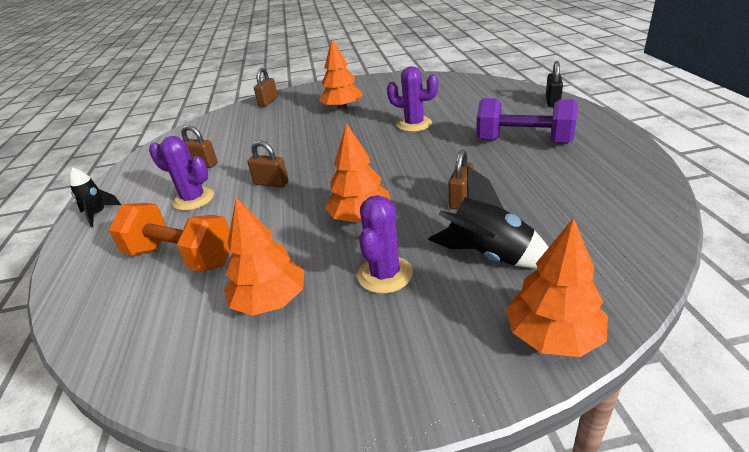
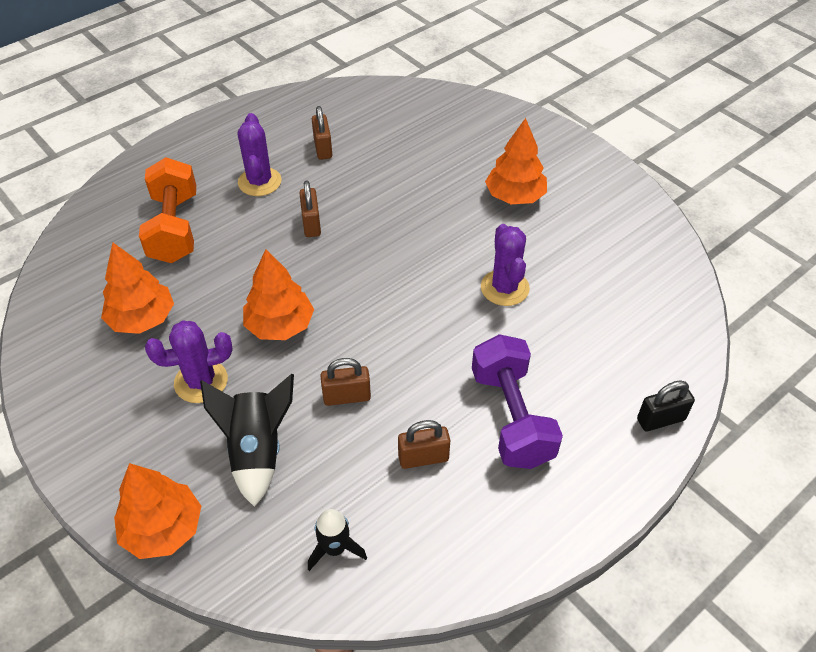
camera: 55 degrees right, 15 degrees up
black rocket [69,167,121,228] -> black rocket moved to [308,509,367,571]
brown padlock [254,68,278,106] -> brown padlock moved to [398,420,450,469]

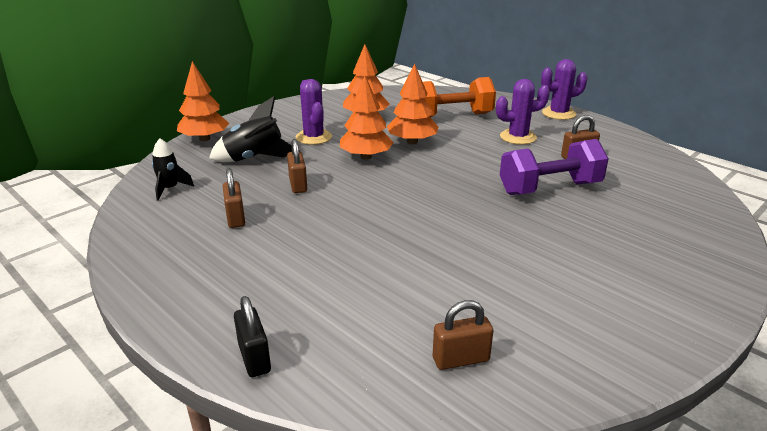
camera: 85 degrees right, 20 degrees down
brown padlock [299,181,321,237] -> brown padlock moved to [433,300,493,370]
purple dumbbell [472,334,563,469] -> purple dumbbell moved to [500,139,609,195]
purple cactus [481,224,530,306] -> purple cactus moved to [541,59,588,120]
orange tree [485,118,547,204] -> orange tree moved to [387,63,438,144]

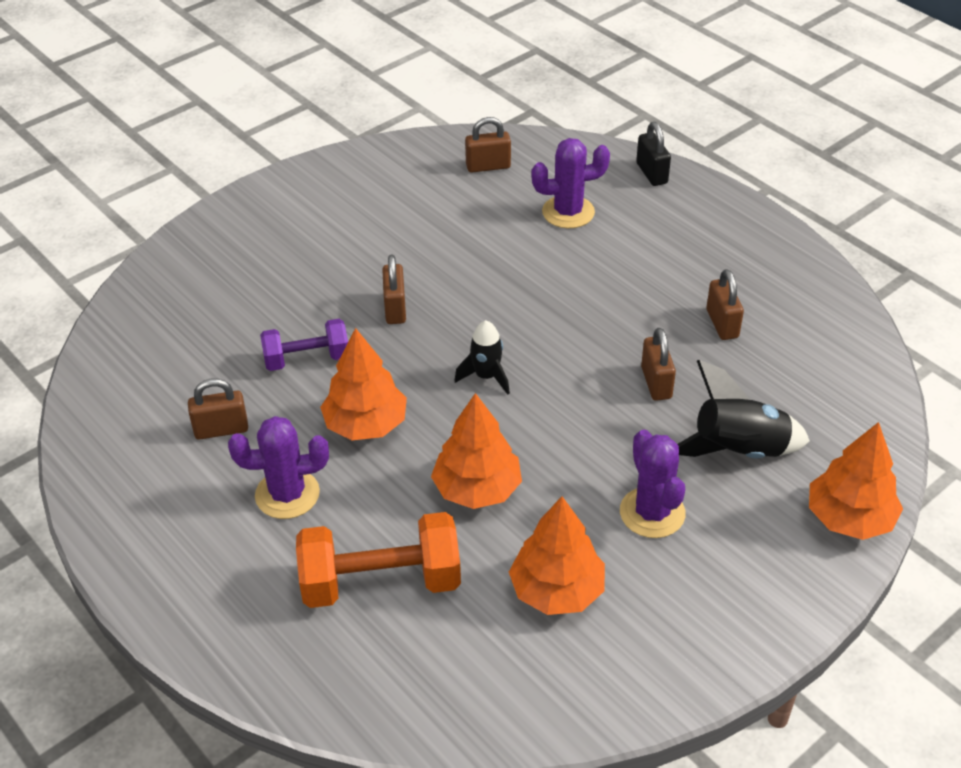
camera: 175 degrees left, 15 degrees up
black rocket [152,138,194,201] -> black rocket moved to [454,320,510,395]
orange tree [340,76,394,160] -> orange tree moved to [320,328,407,440]
purple dumbbell [500,139,609,195] -> purple dumbbell [260,319,348,371], size x0.63
purple cactus [541,59,588,120] -> purple cactus moved to [531,138,610,228]
none -> brown padlock [382,255,406,324]

